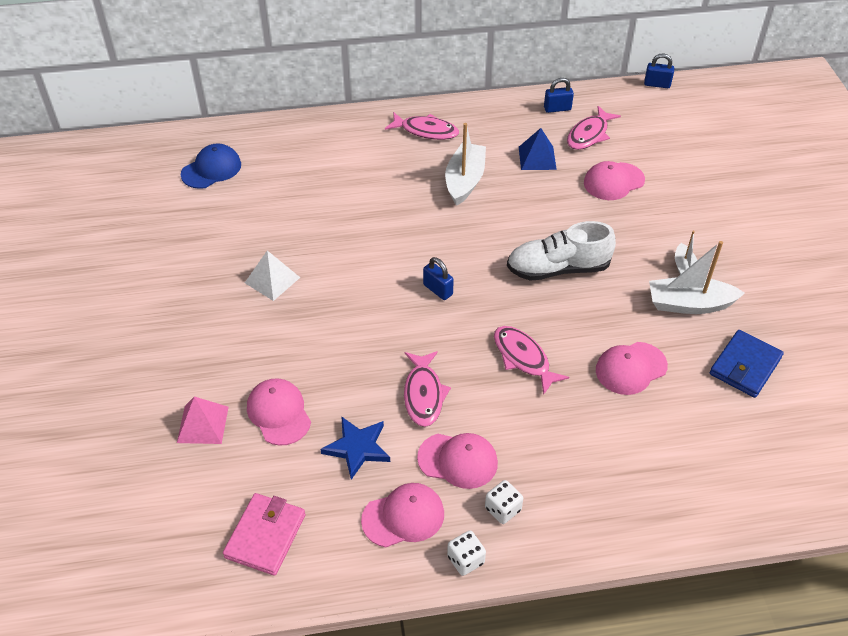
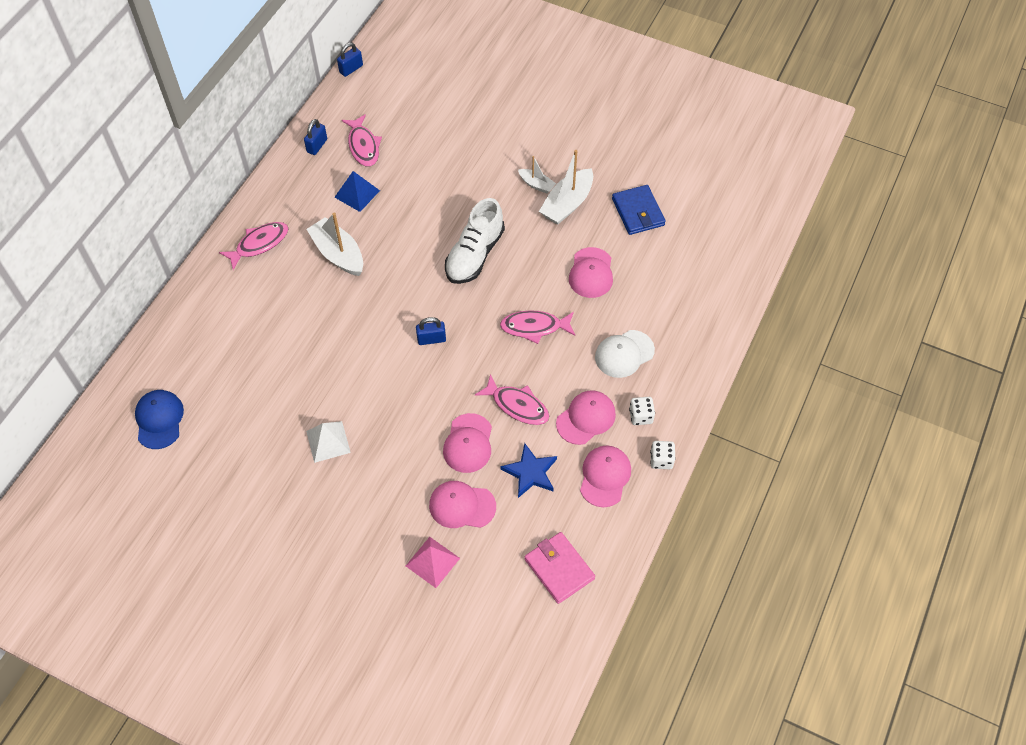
camera: 55 degrees left, 10 degrees up
pink cap [584,161,645,200] -> pink cap moved to [443,413,492,473]
none -> white cap [595,330,655,378]

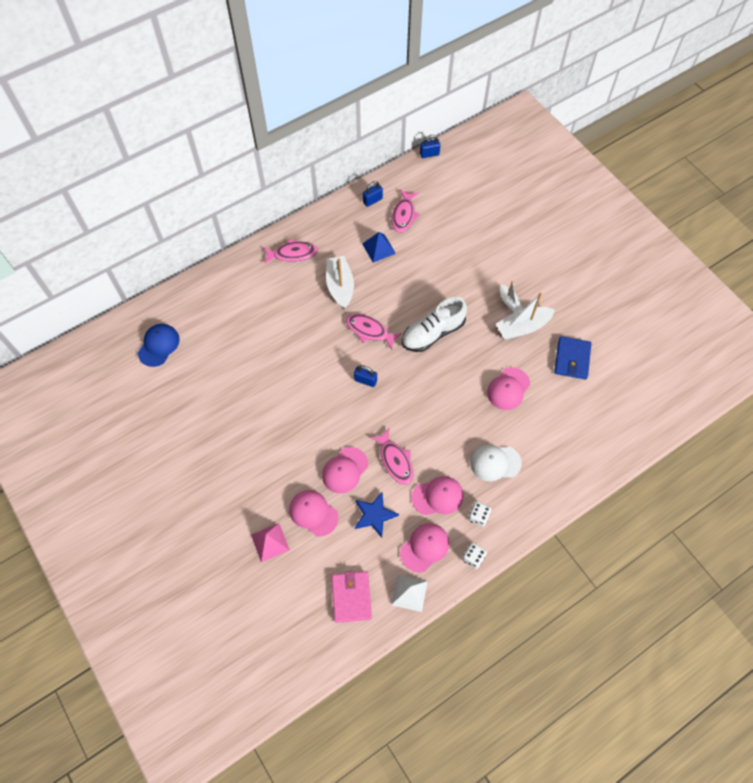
camera: 30 degrees right, 5 degrees up
white pyramid [306,421,351,463] -> white pyramid moved to [391,574,428,612]
pink fish [500,310,575,344] -> pink fish moved to [346,314,402,350]

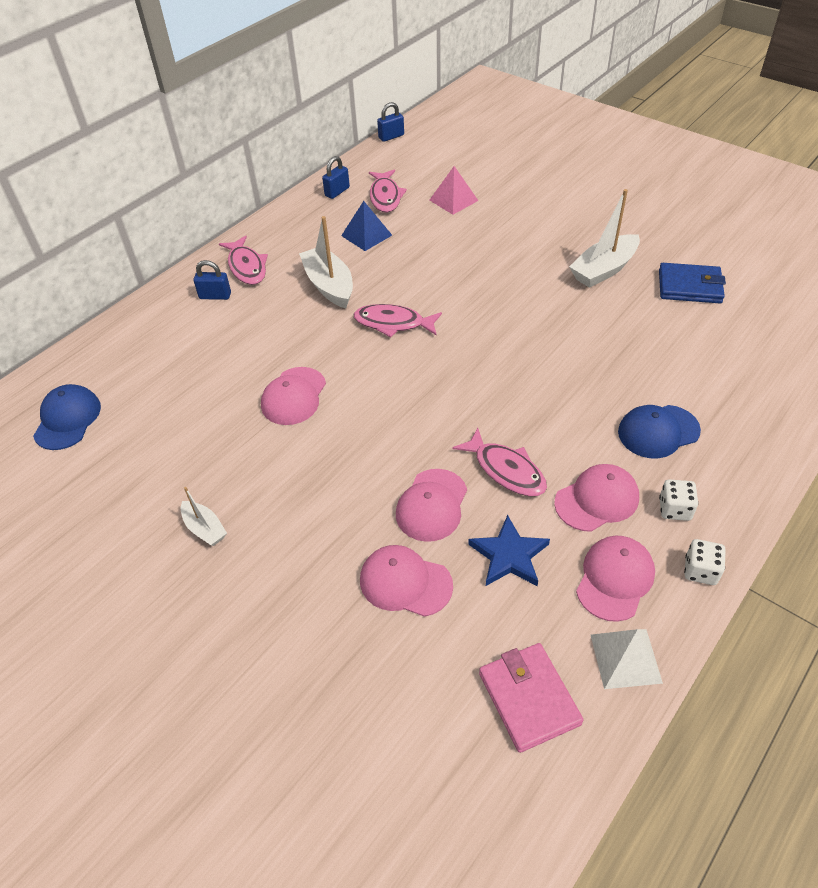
camera: 15 degrees left, 15 degrees down
pink pyramid [251,523,290,562] -> pink pyramid moved to [430,166,478,215]
pink fish [263,239,318,265] -> pink fish turned 90 degrees clockwise [219,236,268,285]
blue padlock [354,365,377,387] -> blue padlock moved to [194,260,231,300]
white shoe [402,297,467,352] -> none
white cap [470,445,522,481] -> blue cap [618,405,701,458]
pink cap [487,367,530,410] -> pink cap moved to [261,367,326,425]
white boat [500,281,522,312] -> white boat moved to [181,487,227,546]
blue wallet [554,336,591,379] -> blue wallet turned 75 degrees counterclockwise [659,263,726,303]

